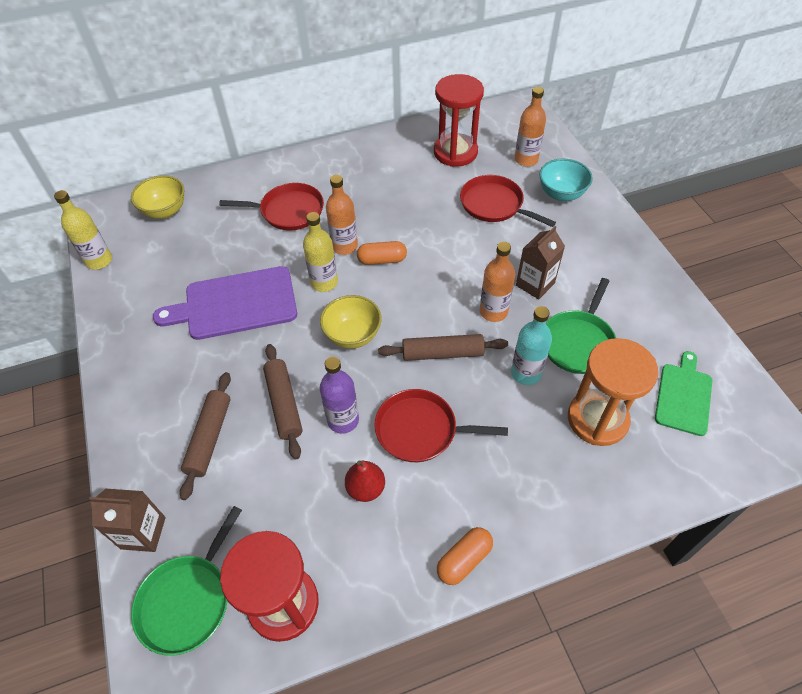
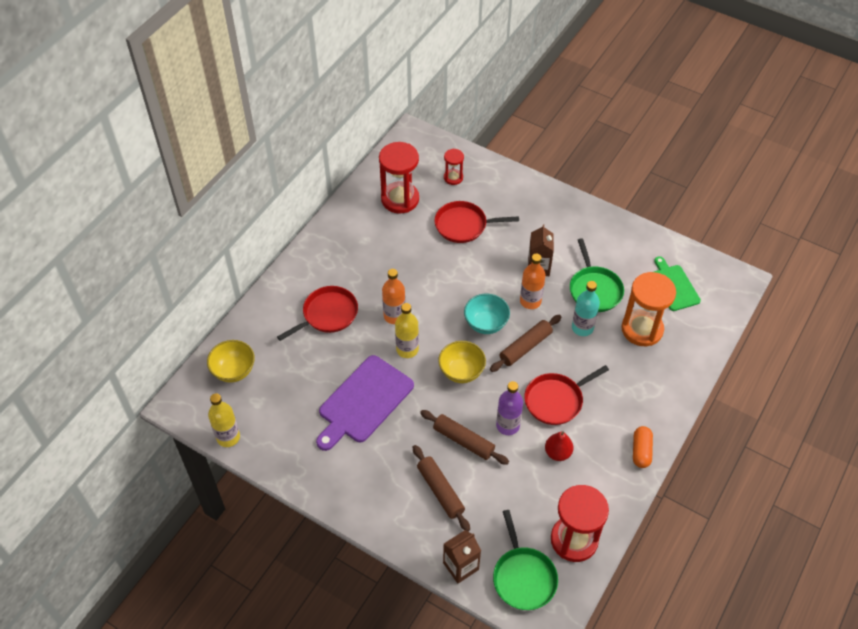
camera: 40 degrees left, 0 degrees up
orange capsule [357,241,407,265] -> none
orange bottle [515,87,546,166] -> red hourglass [444,149,464,185]
turquoise bowl [539,158,593,201] -> turquoise bowl moved to [464,294,510,334]

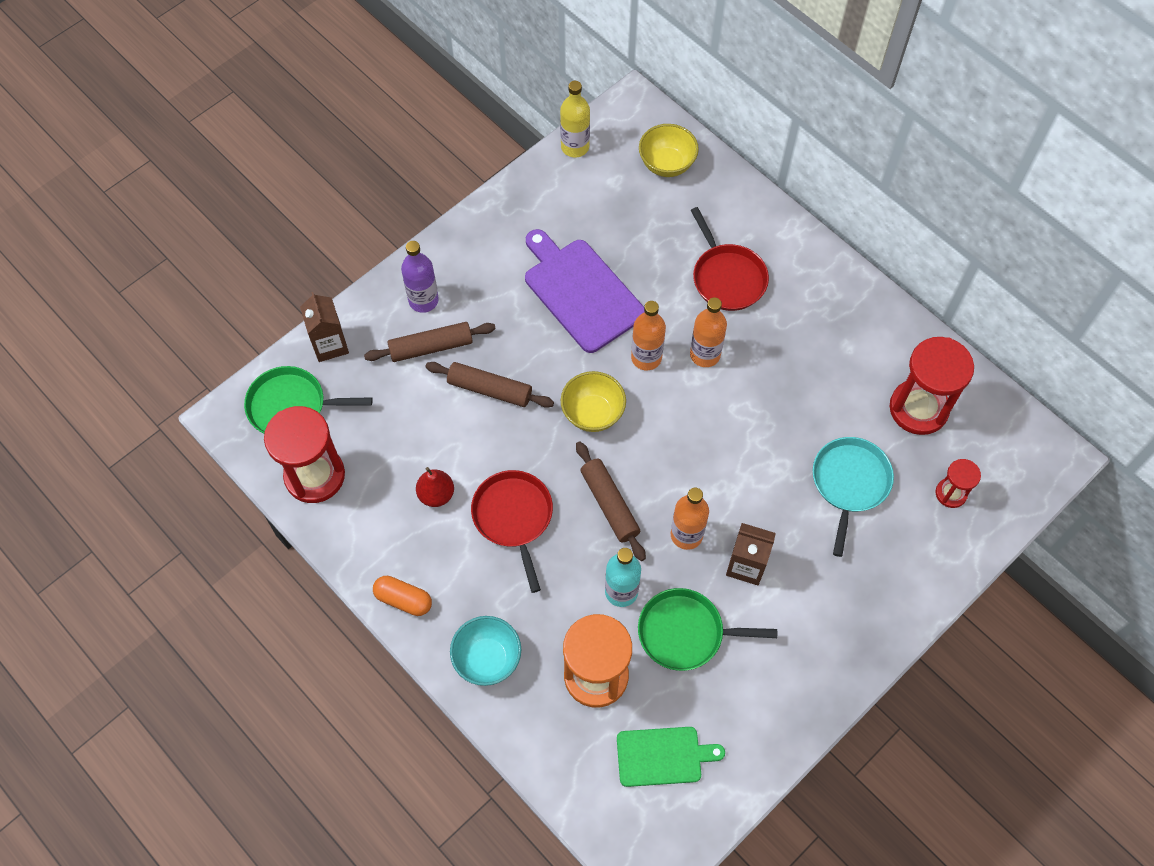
camera: 105 degrees right, 10 degrees up
yellow bottle [395,303,419,358] -> orange bottle [631,301,666,370]
brown rolling pin [420,410,509,465] -> brown rolling pin turned 60 degrees clockwise [425,362,554,408]
red pan [434,201,519,243] -> turquoise pan [813,437,894,557]
turquoise bowl [464,294,510,334] -> turquoise bowl moved to [450,616,521,686]
purple bottle [496,381,523,435] -> purple bottle moved to [401,241,439,313]

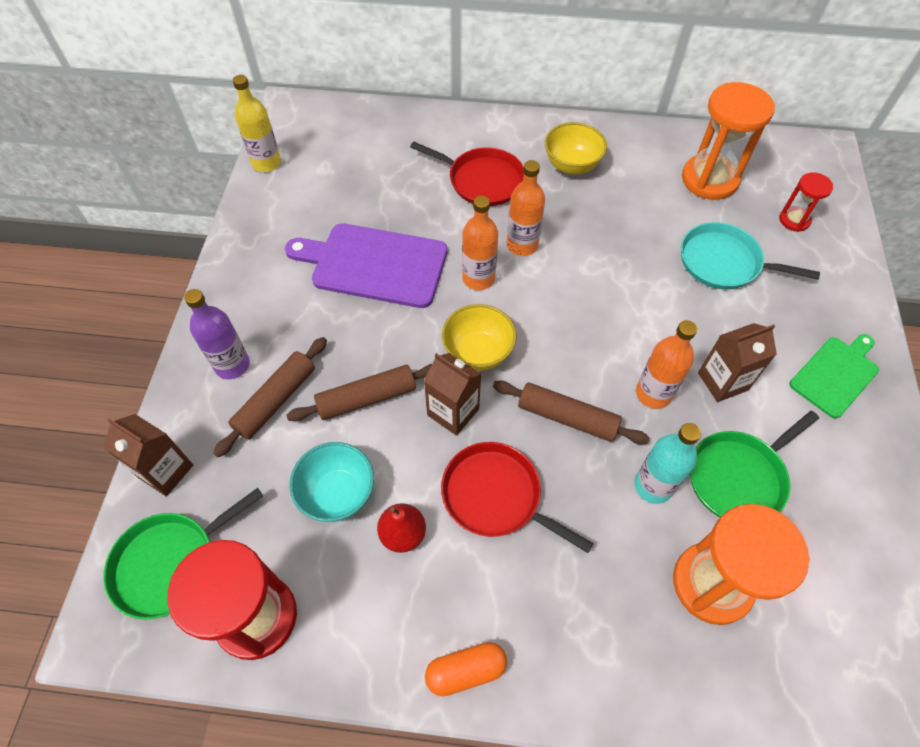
camera: 40 degrees left, 5 degrees down
turquoise bowl [450,616,521,686] -> turquoise bowl moved to [289,442,374,522]
green cutting board [617,727,725,787] -> green cutting board moved to [790,334,879,419]
yellow bowl [639,124,699,177] -> yellow bowl moved to [545,122,607,175]
turquoise pan [813,437,894,557] -> turquoise pan turned 45 degrees counterclockwise [681,222,820,289]
red hourglass [890,337,974,435] -> orange hourglass [682,82,775,200]
none -> brown carton [424,353,481,436]

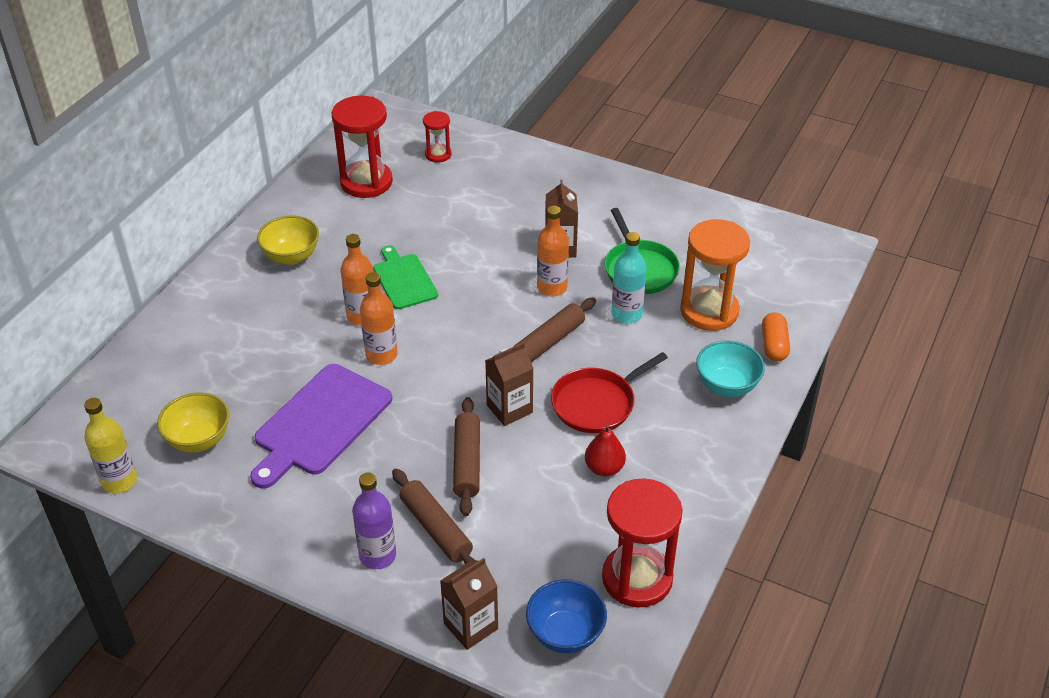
camera: 70 degrees left, 15 degrees down
green pan [103,488,263,620] -> blue bowl [526,579,607,653]
turquoise bowl [289,442,374,522] -> turquoise bowl moved to [696,340,765,397]
red pan [410,141,524,206] -> none
orange capsule [425,642,507,696] -> orange capsule moved to [762,312,790,361]
yellow bowl [442,304,517,371] -> yellow bowl moved to [157,393,229,453]
turquoise pan [681,222,820,289] -> none
orange hourglass [682,82,775,200] -> red hourglass [331,96,393,198]
green cutting board [790,334,879,419] -> green cutting board moved to [373,245,438,309]

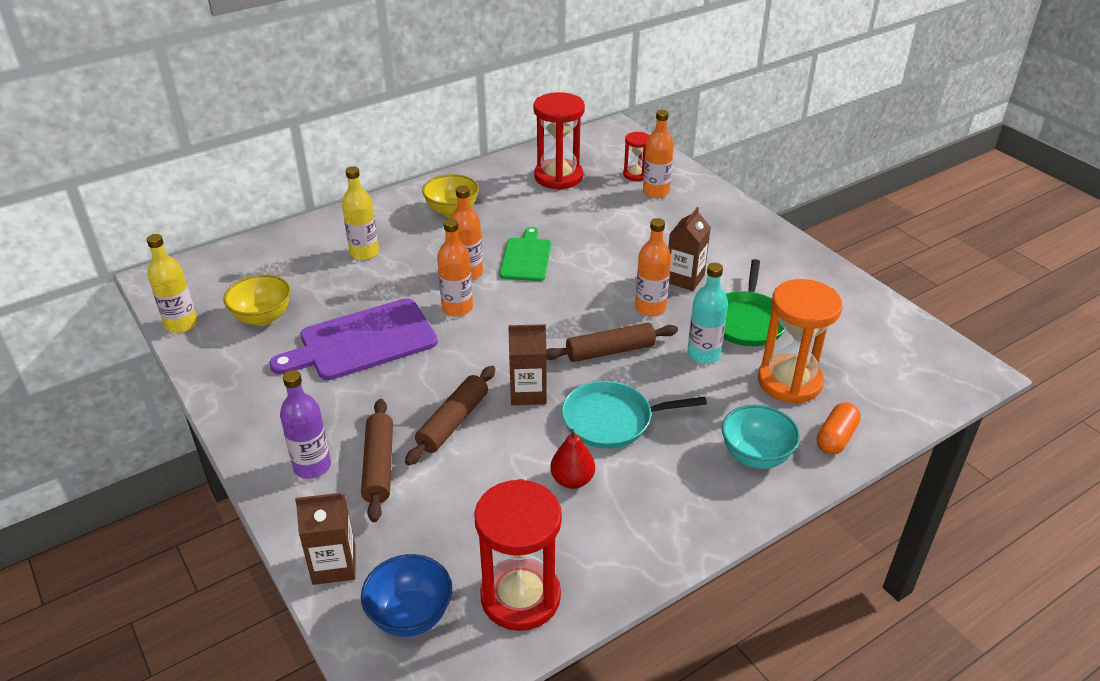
camera: 30 degrees right, 5 degrees down
red pan [551,352,668,433] -> turquoise pan [562,381,707,448]
none -> yellow bottle [342,166,379,260]
none -> orange bottle [643,110,674,198]

